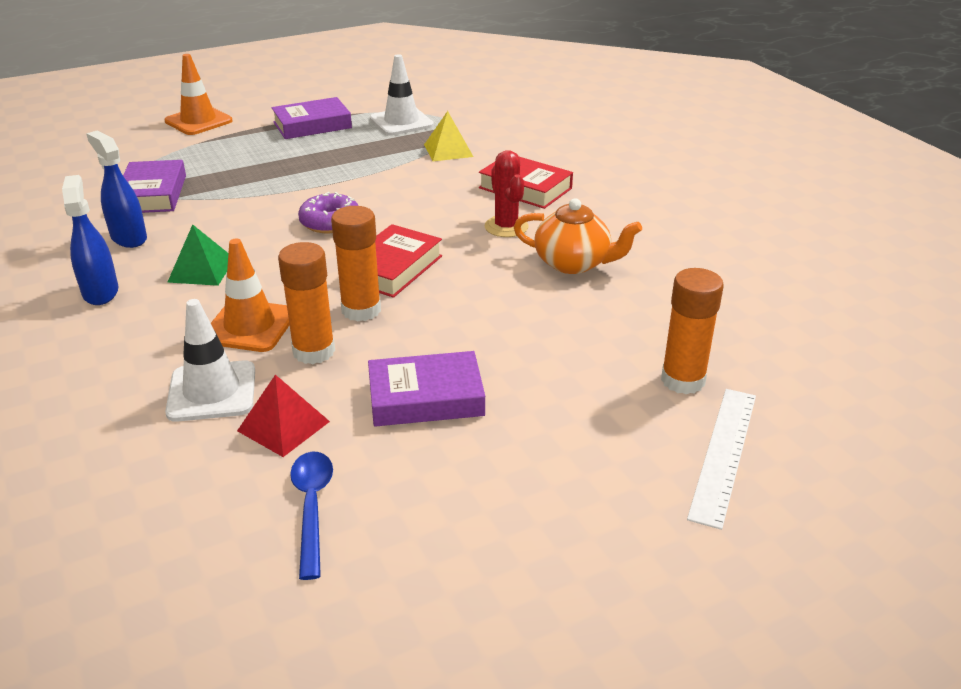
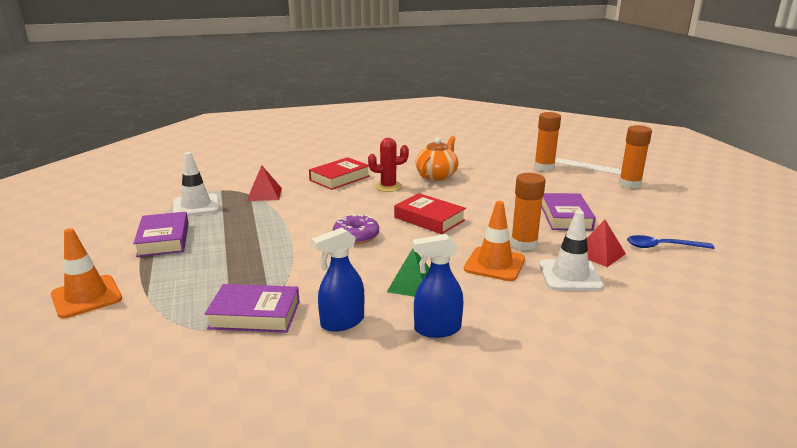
camera: 80 degrees left, 10 degrees down
orange glue stick [331,206,381,322] -> orange glue stick moved to [619,125,652,188]
yellow pyramid [424,111,473,161] -> red pyramid [247,166,282,201]

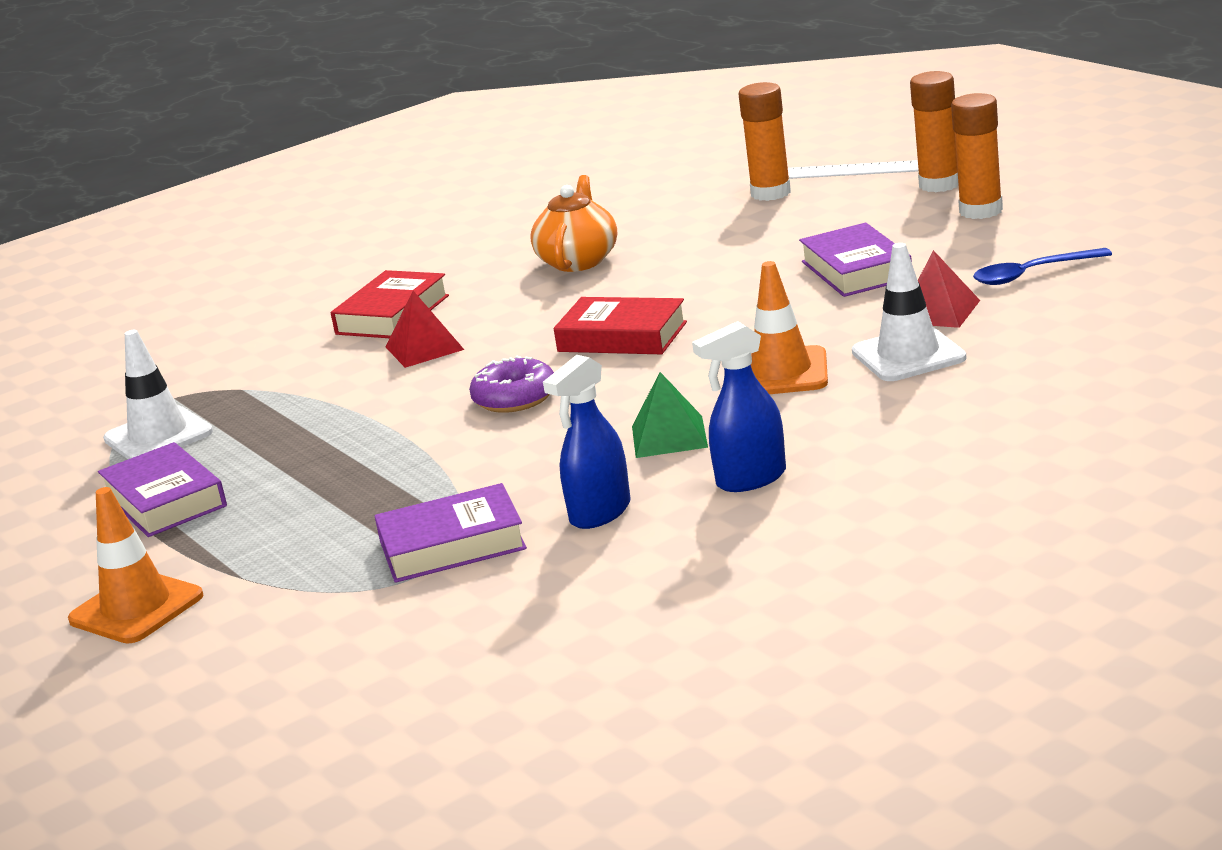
camera: 15 degrees left, 0 degrees up
red pyramid [247,166,282,201] -> red pyramid moved to [386,291,464,368]
red cactus [368,138,409,192] -> none
orange glue stick [511,173,546,251] -> orange glue stick moved to [951,93,1003,219]

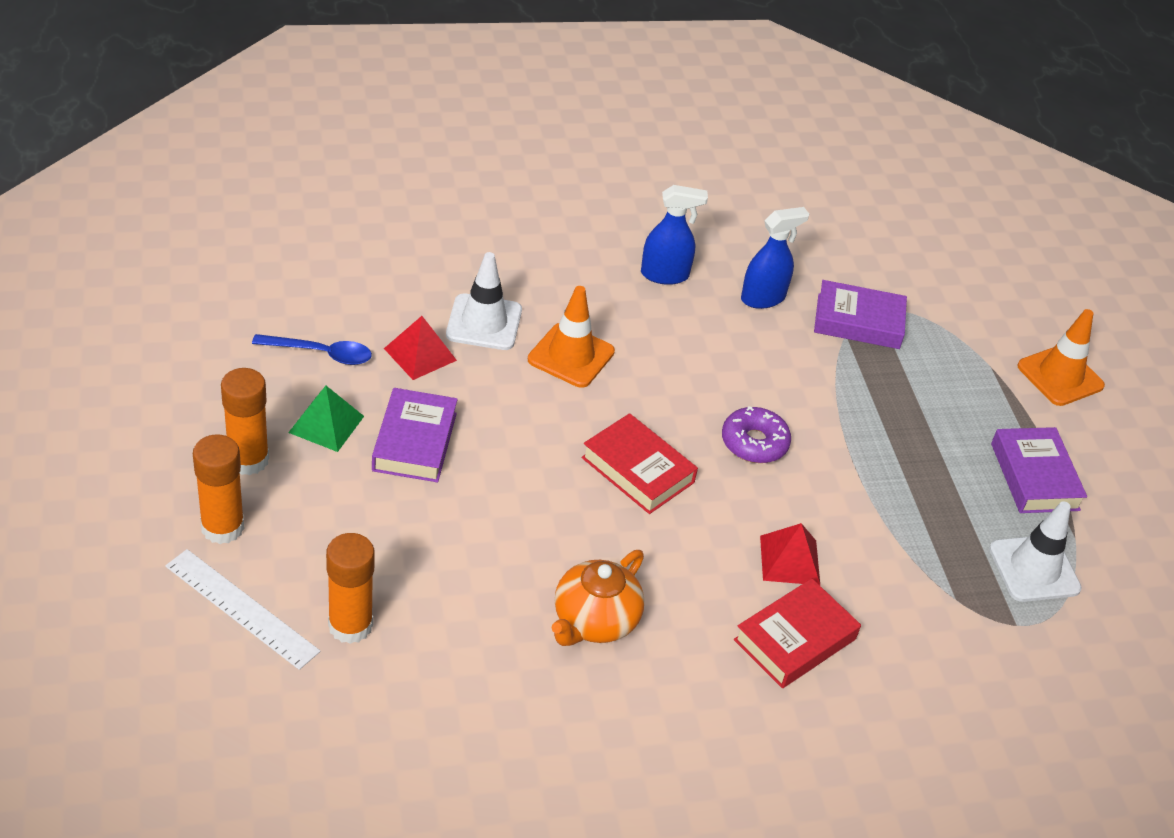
camera: 165 degrees left, 20 degrees up
green pyramid [632,372,708,458] -> green pyramid moved to [288,386,364,452]

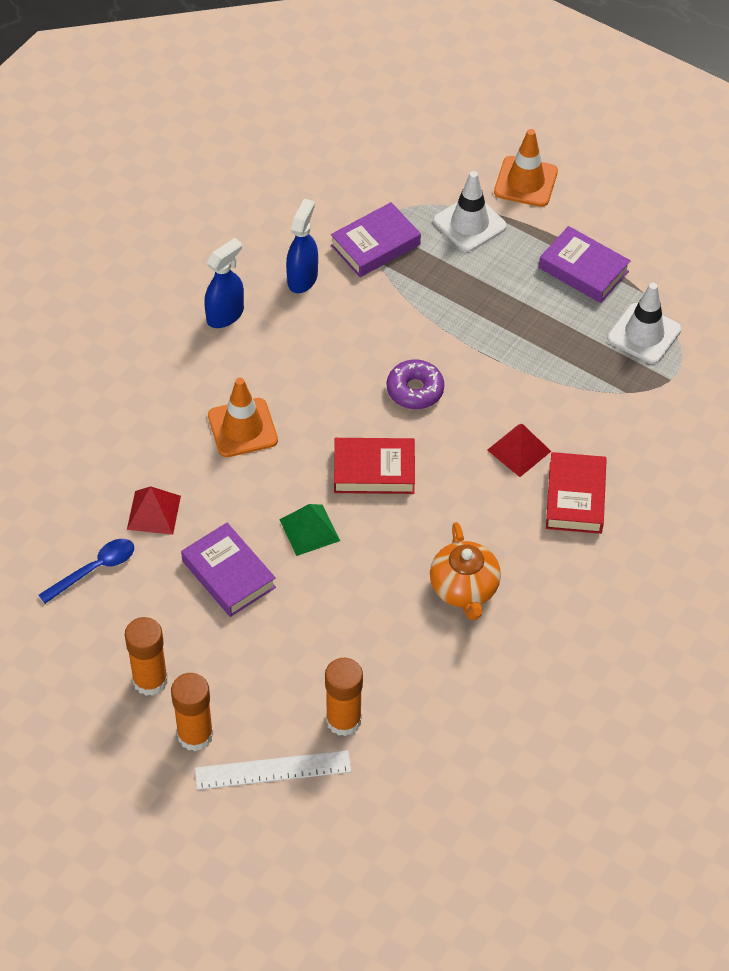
camera: 40 degrees left, 10 degrees up
green pyramid [288,386,364,452] -> green pyramid moved to [279,504,340,556]
white traffic cone [446,252,522,350] -> white traffic cone moved to [433,171,507,252]

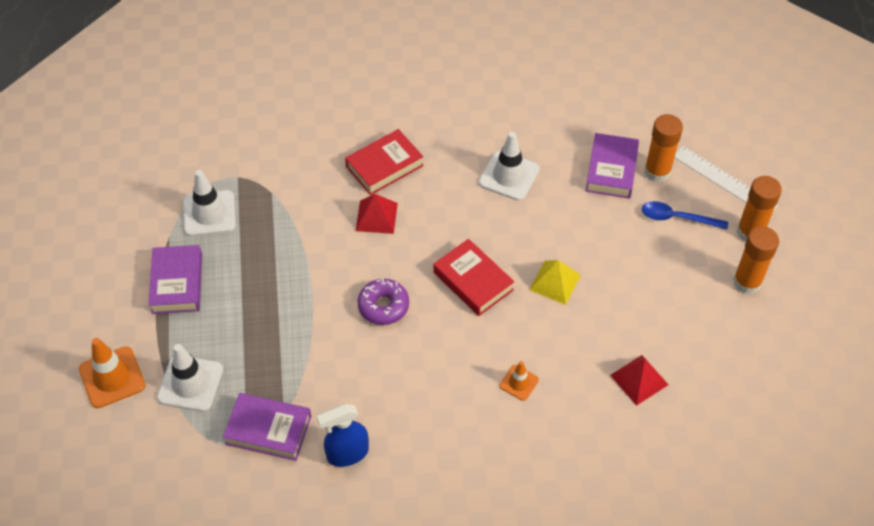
camera: 130 degrees left, 0 degrees up
blue spoon [39,539,134,604] -> blue spoon moved to [642,201,728,230]
purple book [181,523,276,617] -> purple book moved to [586,133,639,199]
blue spray bottle [204,238,244,328] -> none
orange traffic cone [208,378,278,457] -> orange traffic cone [499,361,539,401], size x0.56
green pyramid [279,504,340,556] -> yellow pyramid [529,260,581,305]
orange teapot [430,522,501,621] -> white traffic cone [479,132,540,201]

